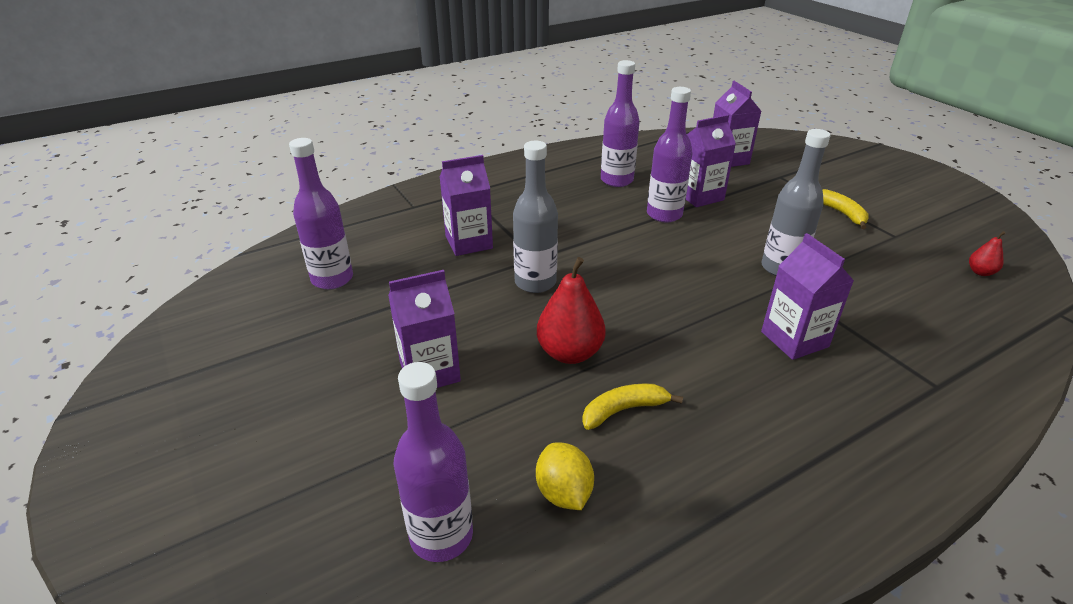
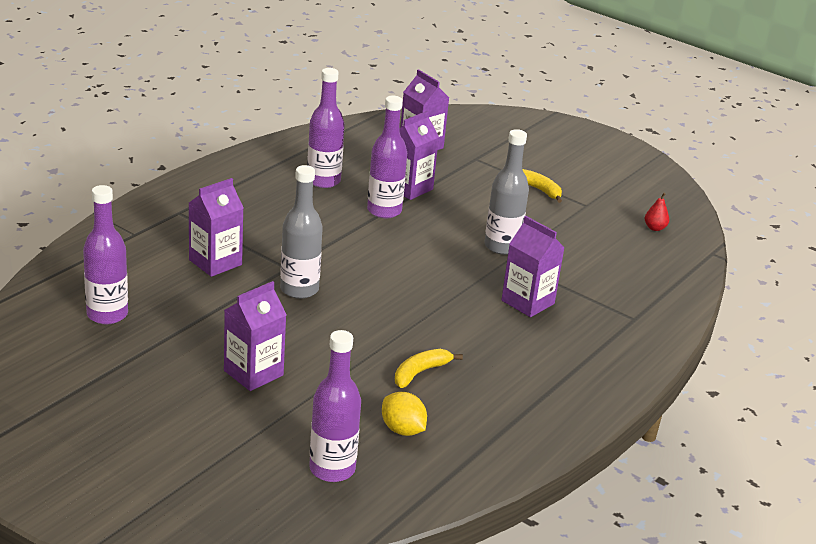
camera: 25 degrees left, 5 degrees down
red pear [537,257,606,364] -> none

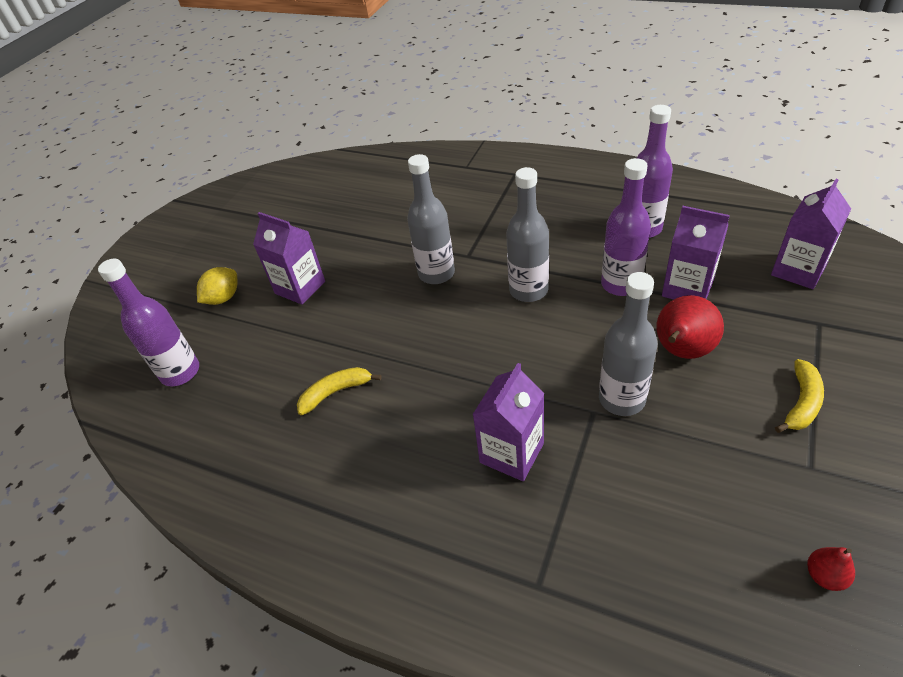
camera: 85 degrees right, 15 degrees up
purple bottle [83,185,128,324] -> none
purple carton [189,178,243,277] -> none
yellow lemon [382,392,427,436] -> yellow lemon moved to [197,267,238,305]
yellow banana [395,349,463,388] -> yellow banana turned 60 degrees counterclockwise [297,367,382,415]
none -> grey bottle [506,167,549,302]
none -> red pear [656,295,724,359]

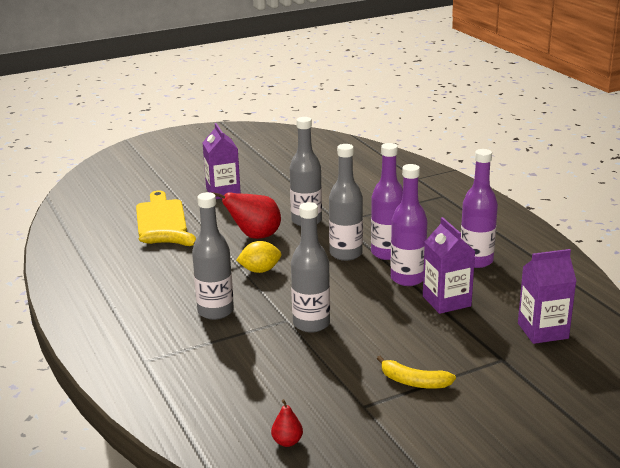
camera: 35 degrees right, 20 degrees down
purple bottle [98,259,199,386] -> purple bottle moved to [371,143,403,260]
yellow lemon [197,267,238,305] -> yellow lemon moved to [236,241,281,273]
purple carton [472,363,545,481] -> grey bottle [192,192,234,320]
red pear [656,295,724,359] -> red pear moved to [212,192,281,239]
yellow banana [775,359,824,433] -> yellow banana turned 45 degrees clockwise [377,356,456,389]
none -> yellow cutting board [136,191,187,237]

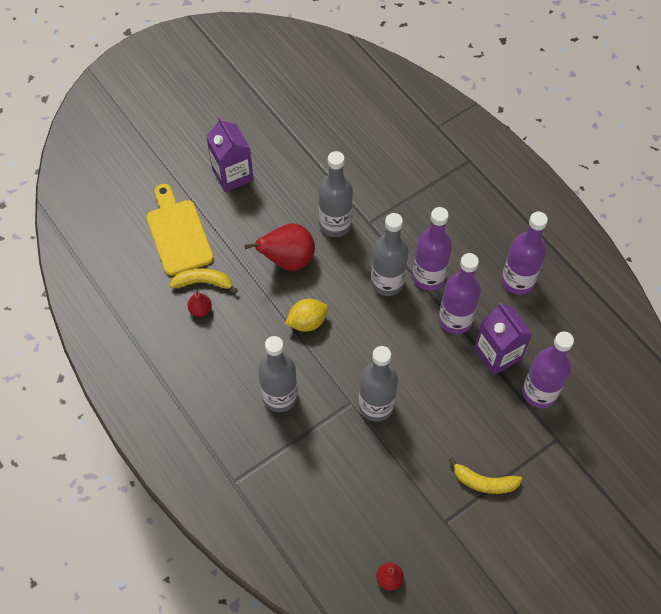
camera: 10 degrees left, 35 degrees up
purple carton [518,249,576,344] -> none
none -> red pear [188,289,212,317]
none -> purple bottle [522,331,574,408]

